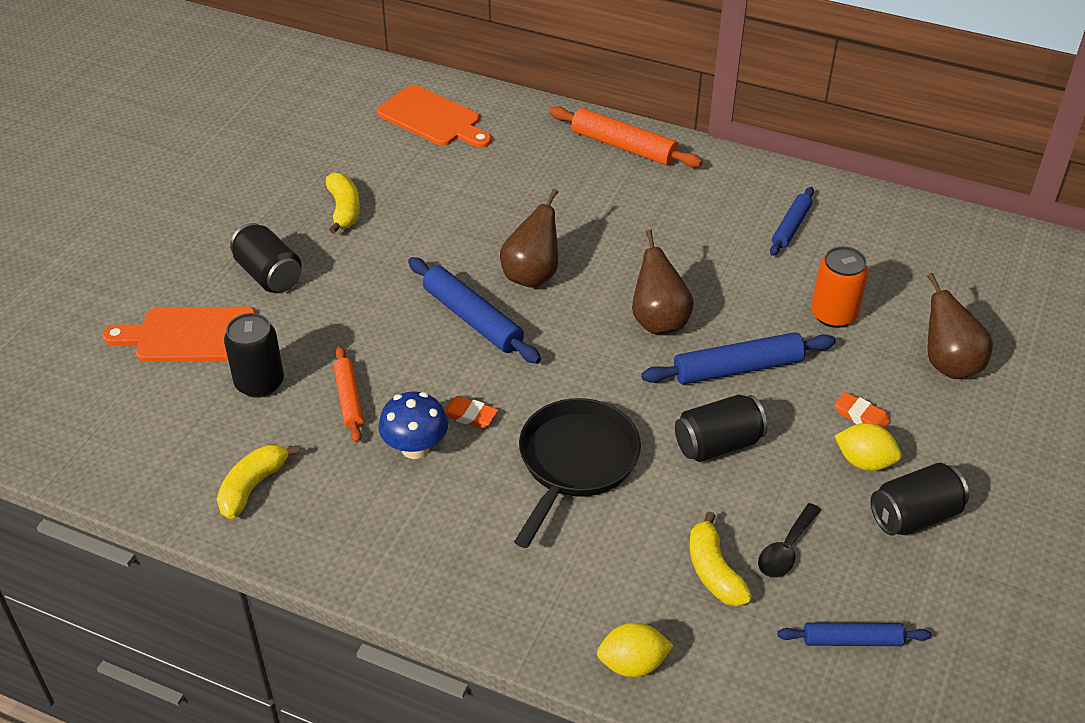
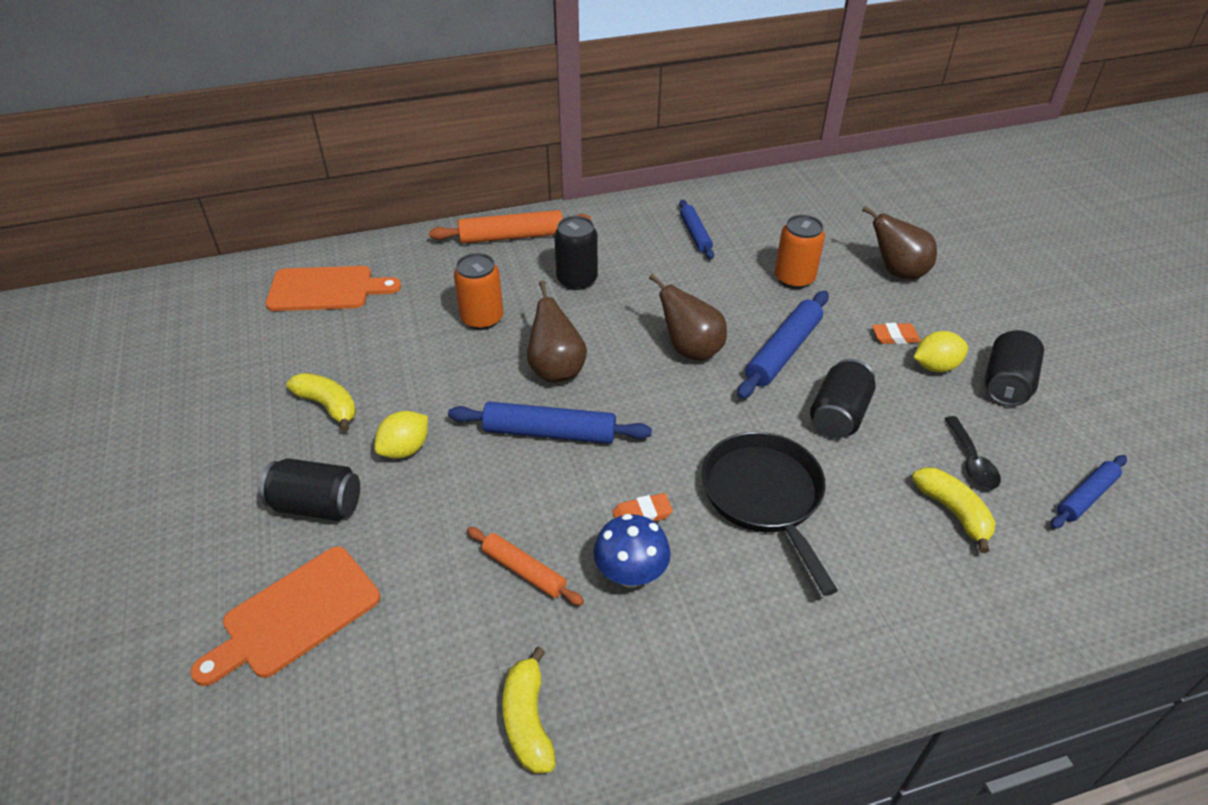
camera: 40 degrees left, 0 degrees up
black can [224,313,284,398] -> black can moved to [554,216,598,290]
yellow lemon [597,623,674,677] -> yellow lemon moved to [374,411,428,459]
yellow banana [690,512,752,606] -> yellow banana turned 150 degrees counterclockwise [912,467,996,553]
none -> orange can [454,253,503,330]

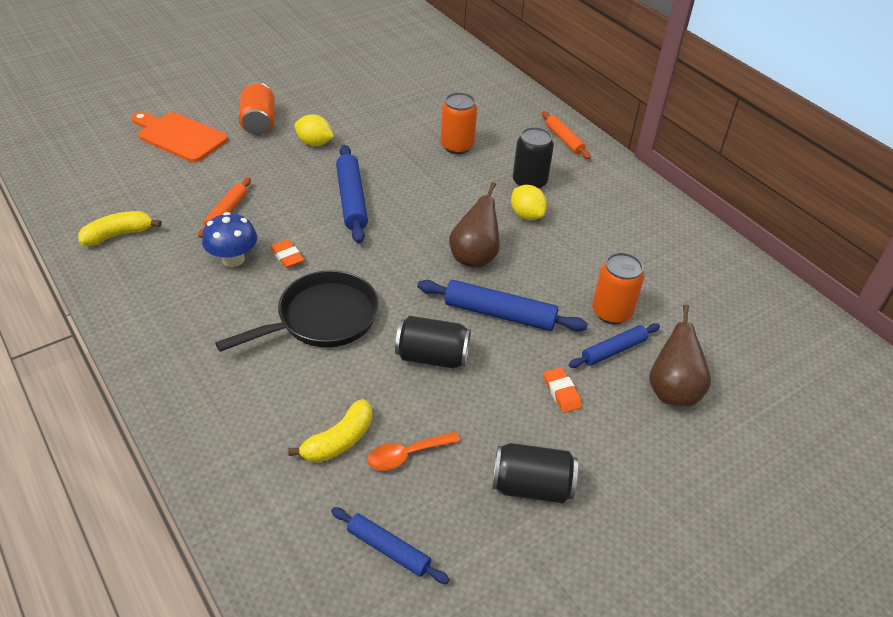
camera: 70 degrees right, 0 degrees up
black can [260,458,360,521] -> orange can [239,82,275,135]
orange cutting board [266,266,401,311] -> none
yellow banana [286,373,356,432] -> none
orange rolling pin [429,210,591,244] -> orange rolling pin [542,111,591,159], size x0.63
brown pear [527,281,587,383] -> none
blue rolling pin [679,200,714,259] -> blue rolling pin moved to [569,323,660,368]
yellow lemon [913,331,968,372] -> yellow lemon moved to [511,185,547,220]
black spoon [944,416,1001,489] -> orange spoon [367,431,460,471]

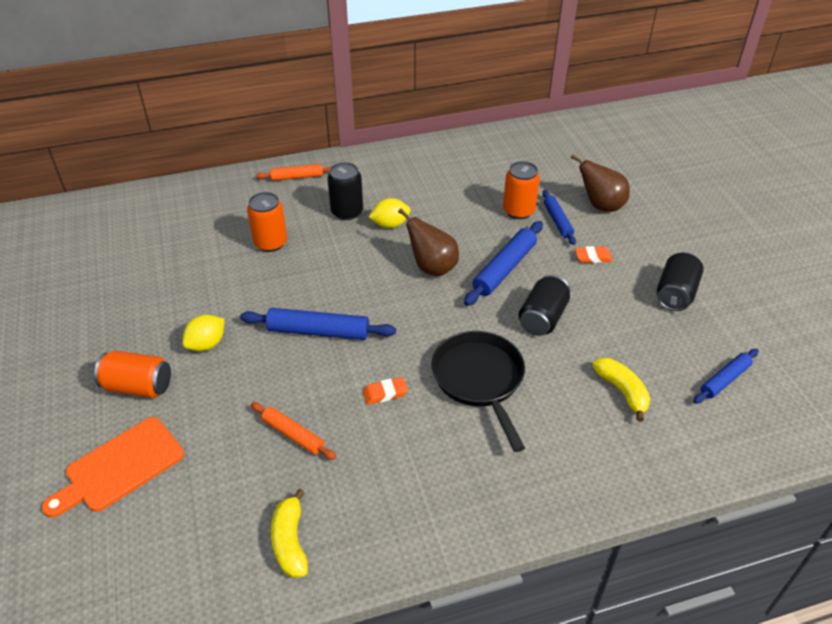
camera: 70 degrees left, 0 degrees up
blue mushroom [202,212,257,267] -> none
orange spoon [367,431,460,471] -> none

